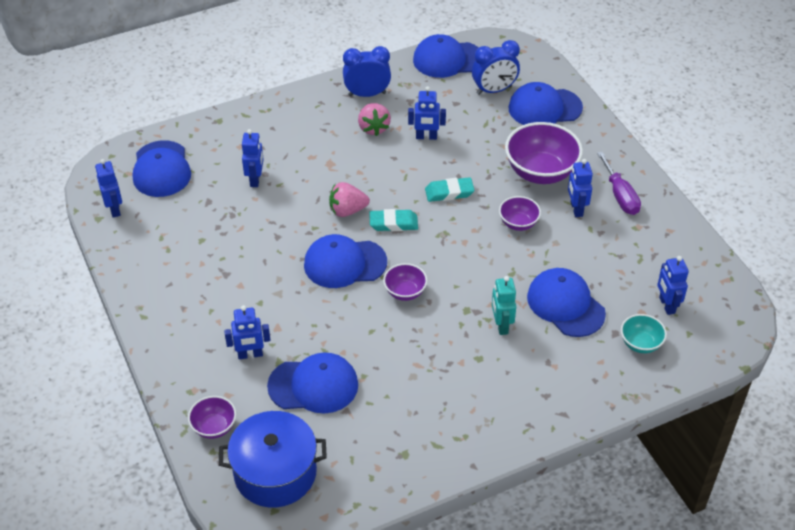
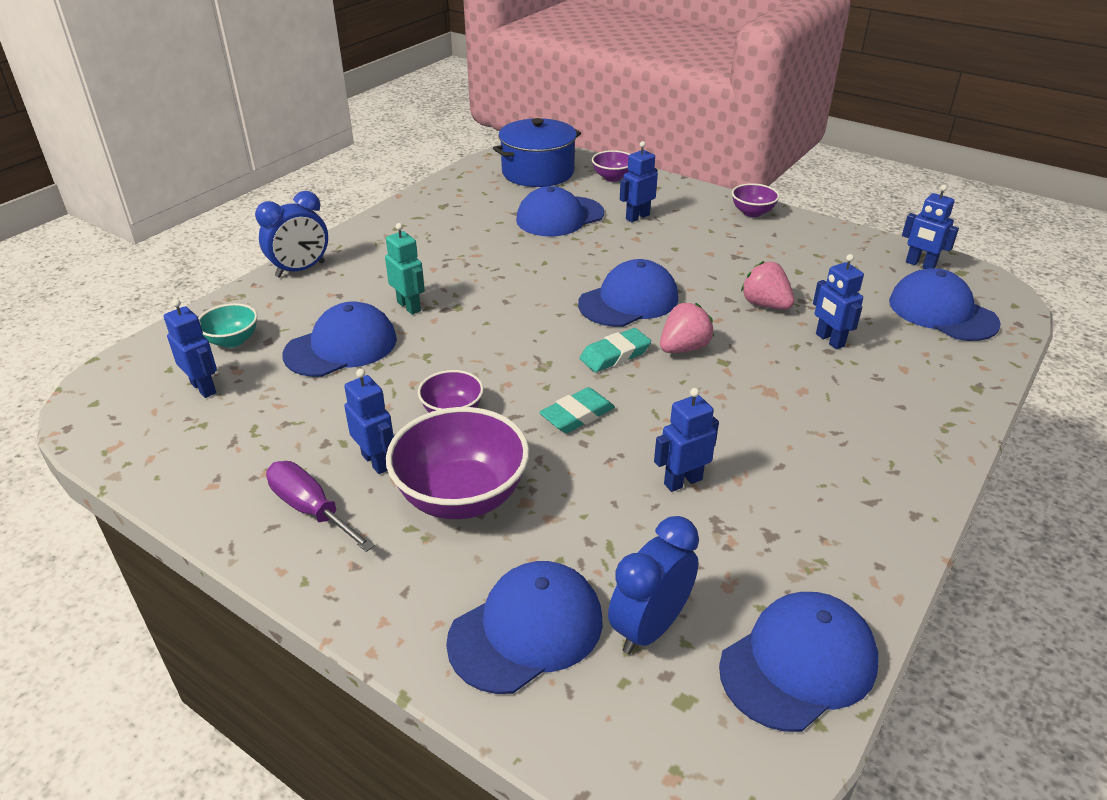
camera: 150 degrees right, 10 degrees down
blue clock [343,46,391,97] -> blue clock moved to [255,191,328,278]
pink strawberry [358,103,391,136] -> pink strawberry moved to [741,261,795,310]
purple bowl [383,263,427,301] -> purple bowl moved to [732,183,780,217]
blue cap [527,268,606,337] -> blue cap turned 60 degrees counterclockwise [283,301,397,377]

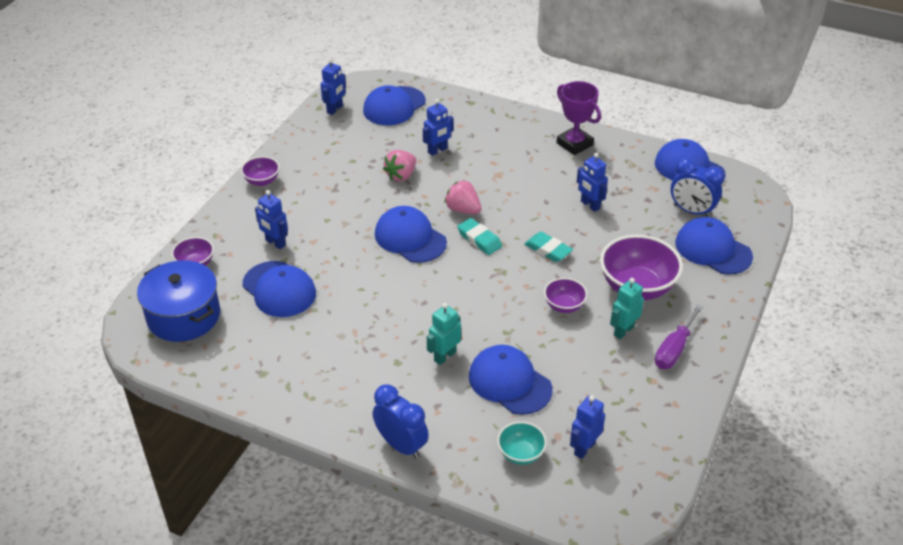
camera: 100 degrees left, 5 degrees up
blue robot [344,369,394,474] -> turquoise robot [610,278,644,339]
none -> purple trophy [556,81,601,155]

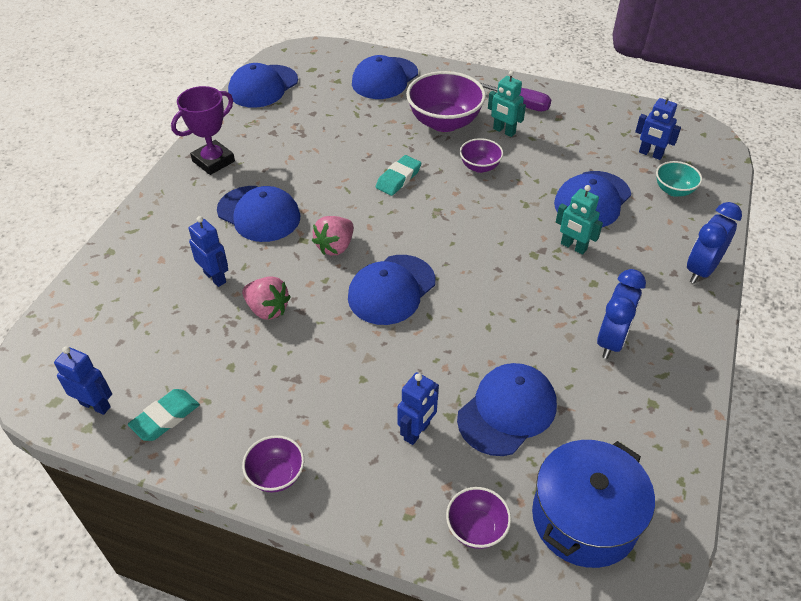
camera: 95 degrees left, 5 degrees up
blue cap [363,85,426,126] -> blue cap moved to [217,186,301,242]
turquoise eraser [457,218,502,255] -> turquoise eraser moved to [128,389,200,441]
blue robot [577,153,608,212] -> none
blue clock [671,158,724,217] -> blue clock moved to [597,269,646,359]

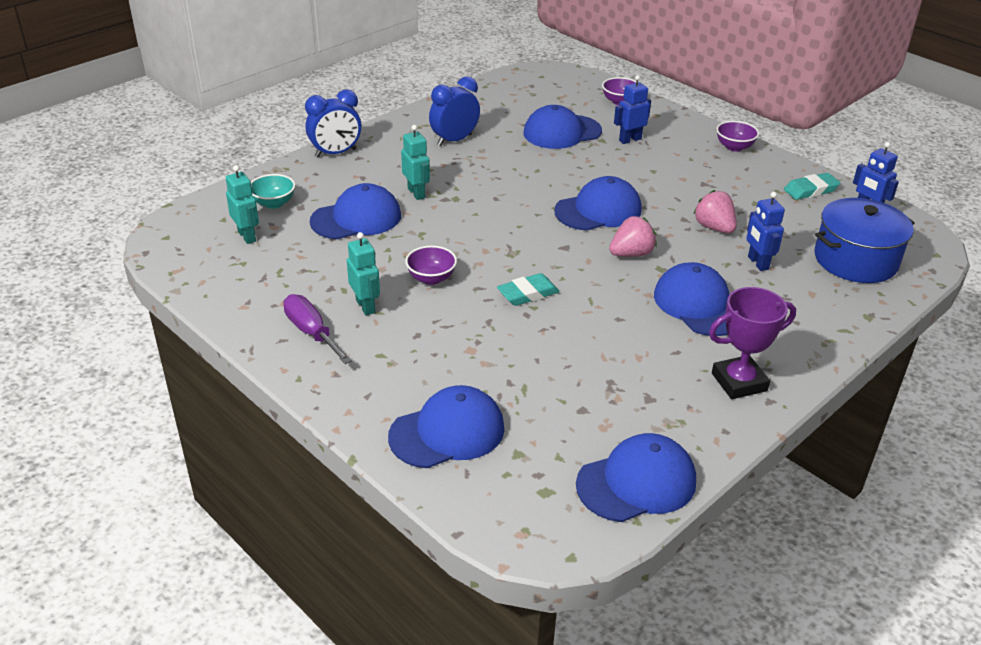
camera: 155 degrees left, 10 degrees down
purple bowl [406,71,486,132] -> none
blue pot [532,440,655,568] -> blue pot moved to [815,198,914,283]
blue robot [635,93,681,160] -> turquoise robot [226,165,259,244]

